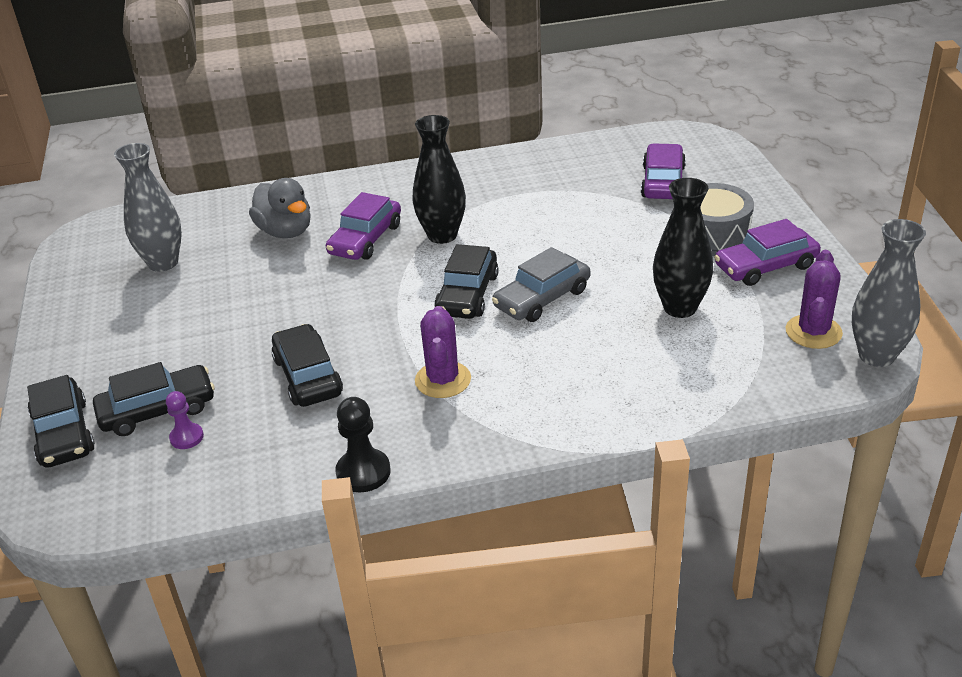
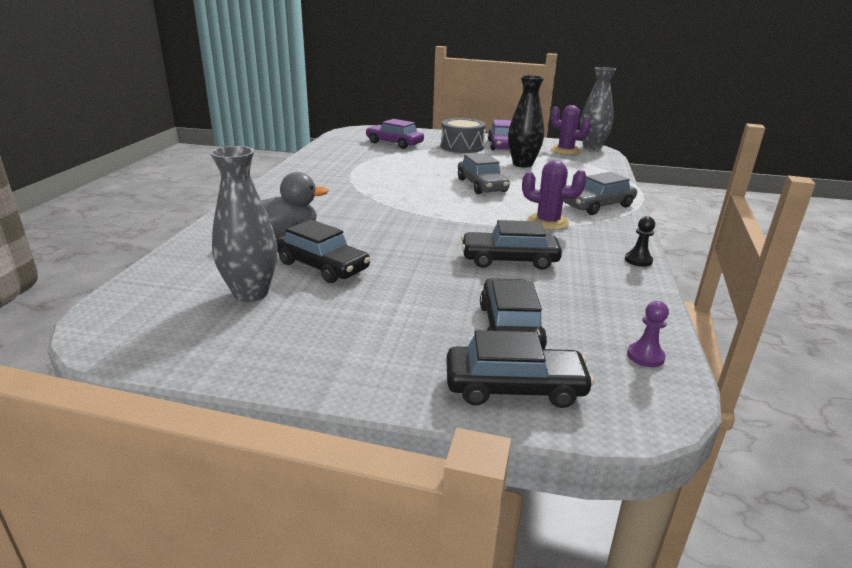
camera: 70 degrees left, 10 degrees down
purple pawn [166,391,204,449] -> purple pawn moved to [627,301,669,367]
purple car [326,192,401,260] -> none
black pawn [335,397,390,492] -> black pawn [625,216,655,267], size x0.64
black vase [412,115,466,244] -> none
black car [434,244,499,319] -> black car moved to [276,219,370,283]
none -> grey car [563,172,637,215]

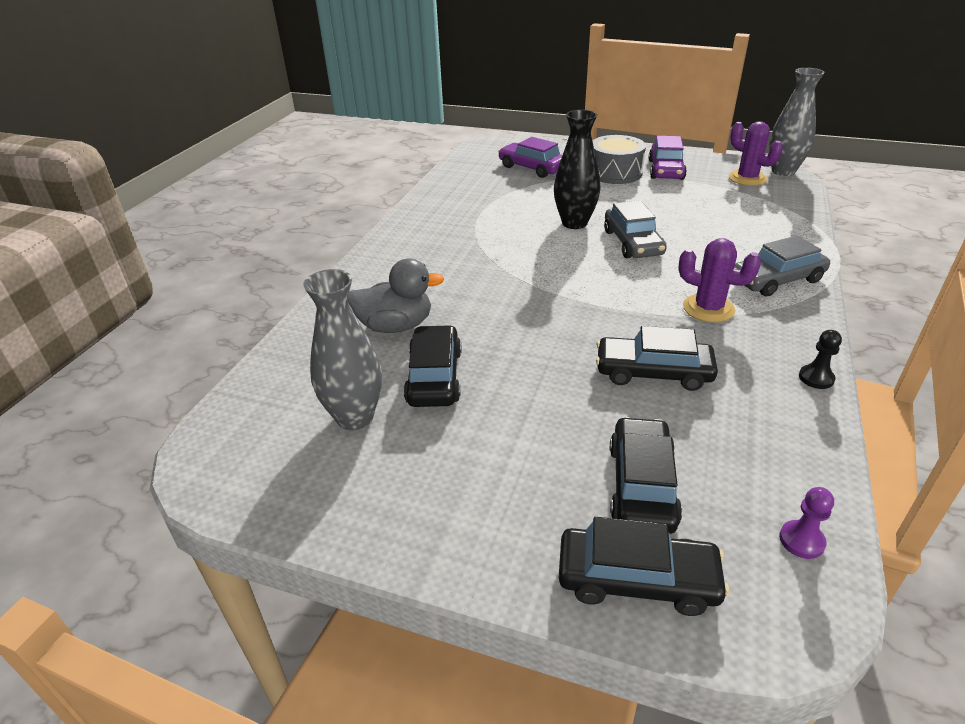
camera: 10 degrees right, 10 degrees up
black car [276,219,370,283] -> black car turned 135 degrees counterclockwise [404,325,462,407]
black vase [508,75,544,168] -> black vase moved to [554,110,601,229]

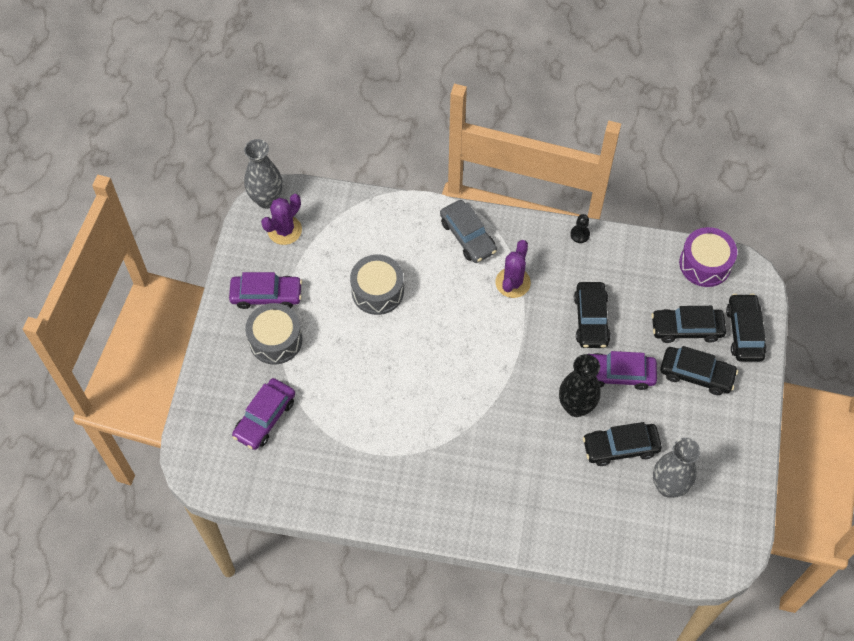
camera: 100 degrees left, 25 degrees up
grey duck [348,258,445,333] -> none
black vase [554,110,601,229] -> black vase moved to [559,354,600,417]
grey car [604,200,667,258] -> none
purple pawn [779,487,834,559] -> purple drum [679,227,737,287]
none -> grey drum [350,255,404,315]
none -> purple car [589,351,657,390]
none -> black car [660,346,738,395]

